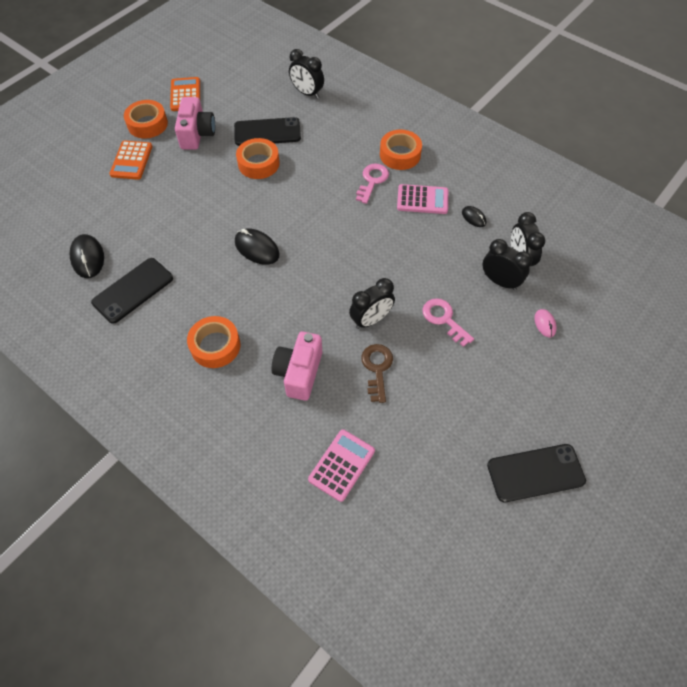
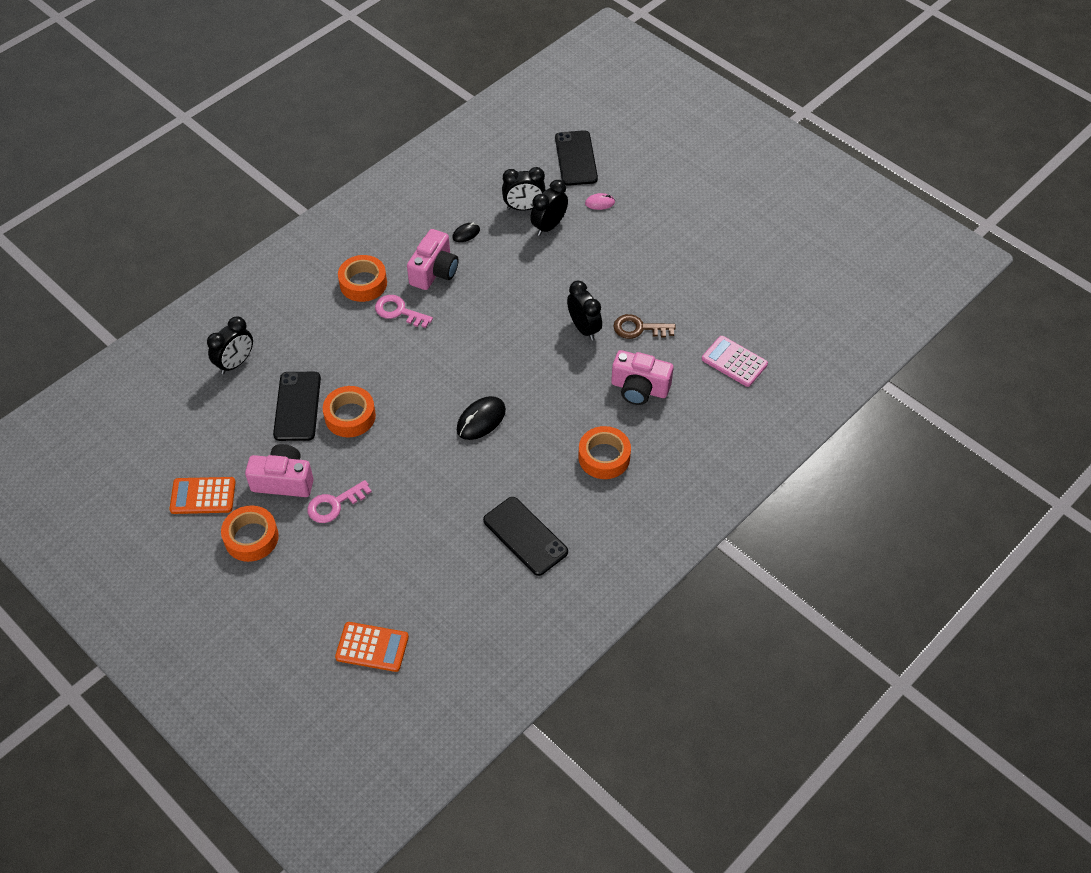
camera: 85 degrees left, 5 degrees down
black mouse [70,234,104,278] -> none
orange calculator [109,140,152,180] -> orange calculator moved to [335,622,409,672]
pink calculator [397,184,448,214] -> pink camera [407,229,458,290]
pink key [422,298,474,347] -> pink key moved to [307,480,372,523]
black phone [487,444,586,502] -> black phone moved to [555,130,598,186]

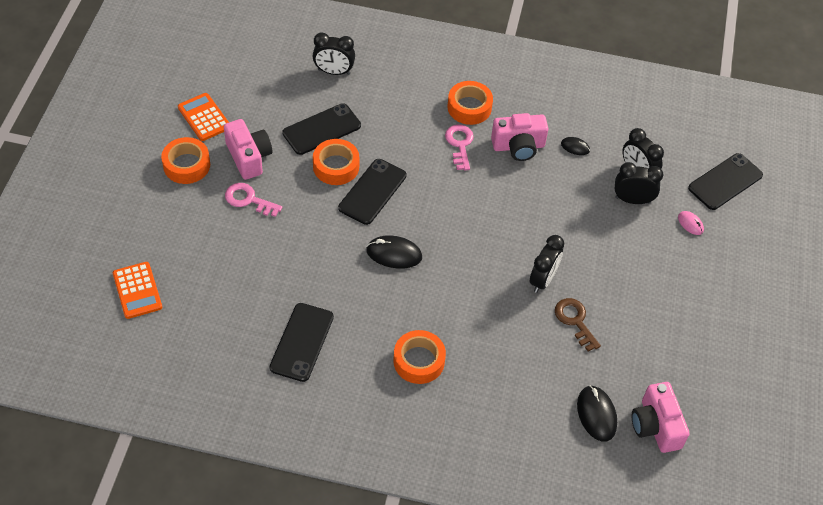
camera: 55 degrees right, 0 degrees up
pink camera [611,350,674,405] -> pink camera moved to [632,382,690,453]
pink calculator [702,336,768,387] -> black mouse [577,385,617,442]
none -> black phone [338,159,406,225]

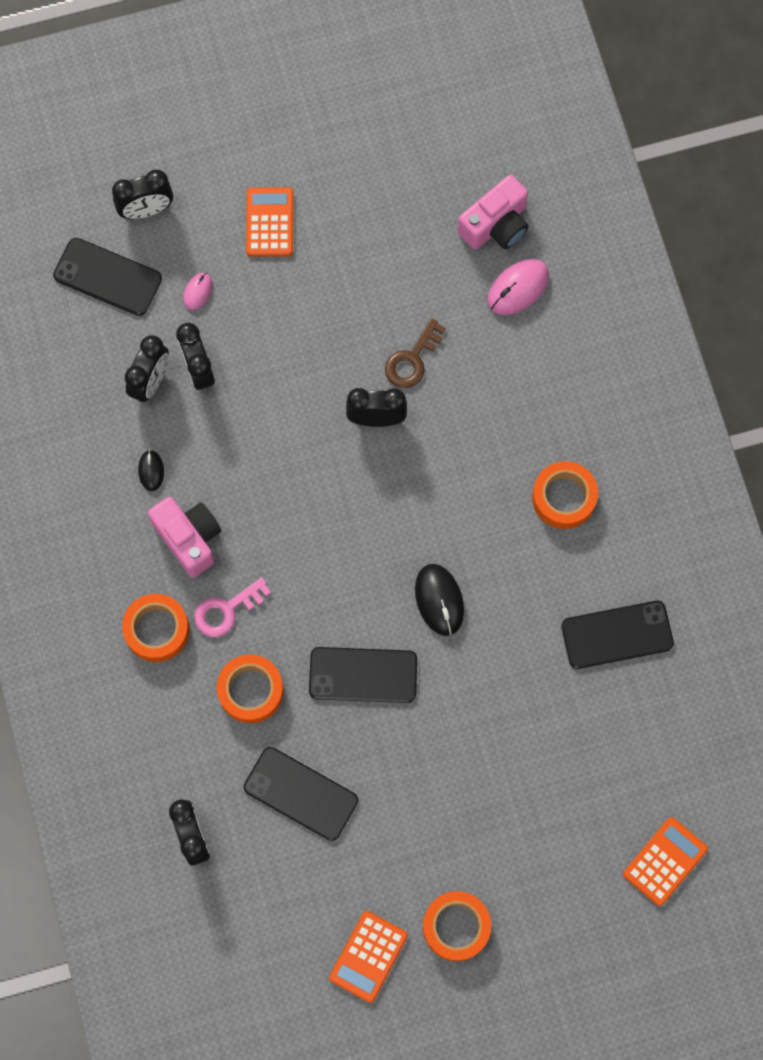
camera: 115 degrees left, 20 degrees up
pink camera [224,119,272,180] -> none
pink key [225,183,282,217] -> none
orange tape [313,139,359,185] -> orange tape moved to [217,655,284,723]
black mouse [577,385,617,442] -> pink mouse [487,259,549,315]
none -> black clock [112,169,173,219]
none -> orange calculator [246,188,293,257]

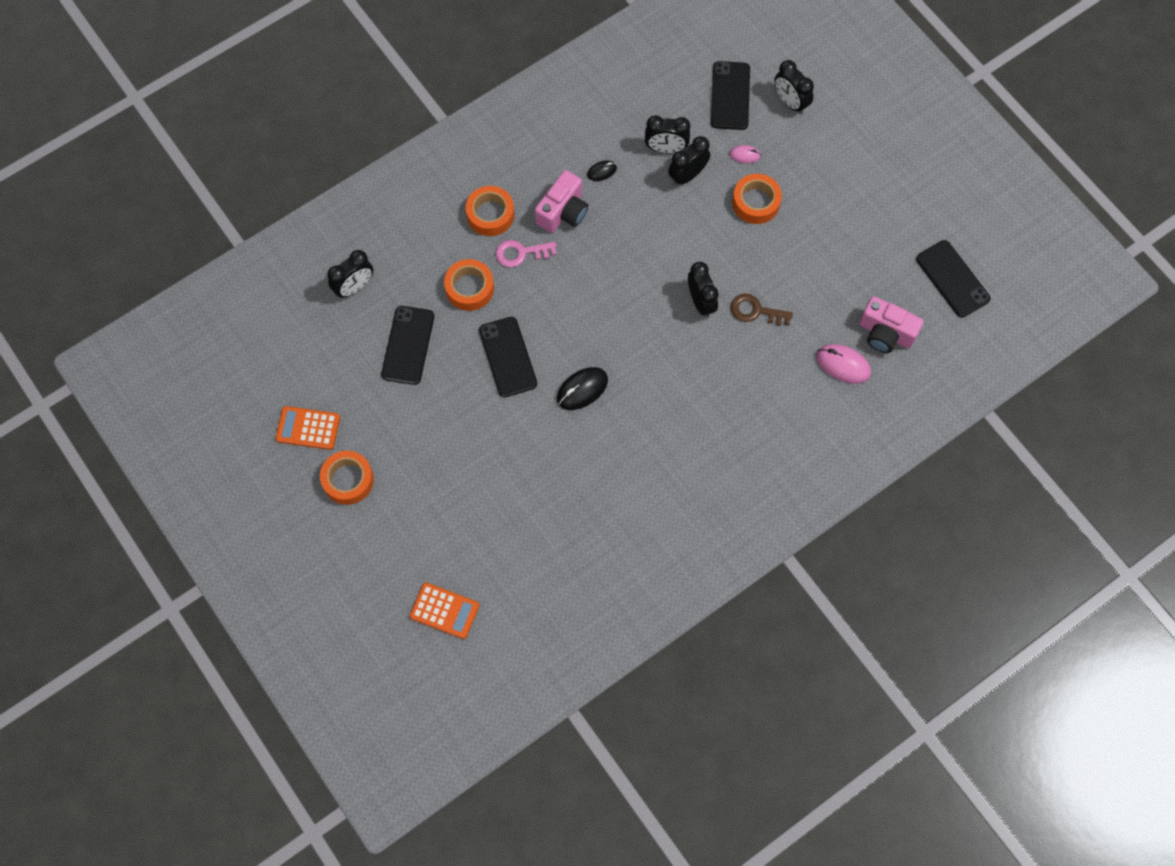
camera: 70 degrees right, 5 degrees down
pink key [194,577,271,637] -> pink key turned 45 degrees counterclockwise [496,240,557,268]
orange calculator [246,188,293,257] -> none
orange tape [532,461,598,529] -> orange tape moved to [732,174,782,224]
black phone [561,601,674,669] -> black phone moved to [916,240,991,317]

